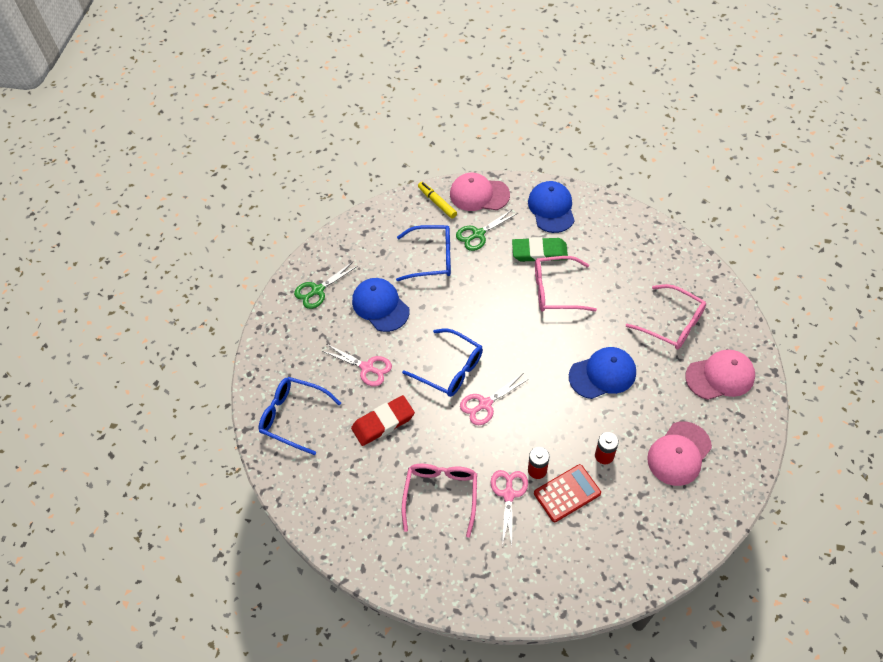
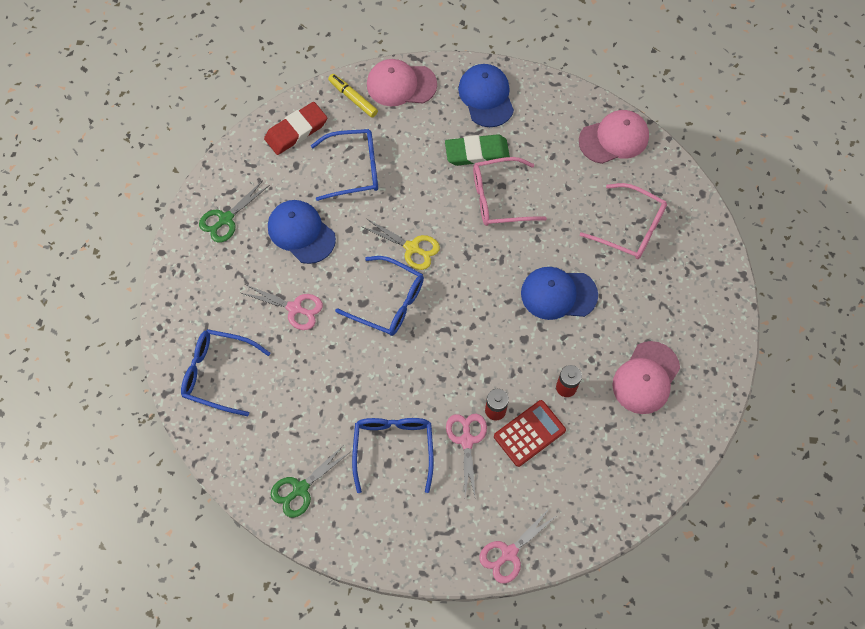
camera: 10 degrees left, 10 degrees up
red eraser [351,395,415,446] -> red eraser moved to [264,102,327,155]
pink glasses [402,464,477,538] -> blue glasses [352,418,434,493]
green scissors [456,209,518,251] -> green scissors moved to [271,446,350,518]
pink scissors [460,374,529,425] -> pink scissors moved to [479,509,556,584]
blue cap [569,347,636,399] -> blue cap turned 150 degrees counterclockwise [521,267,598,320]
pink cap [685,349,755,400] -> pink cap moved to [579,110,649,164]
none -> yellow scissors [361,219,440,270]

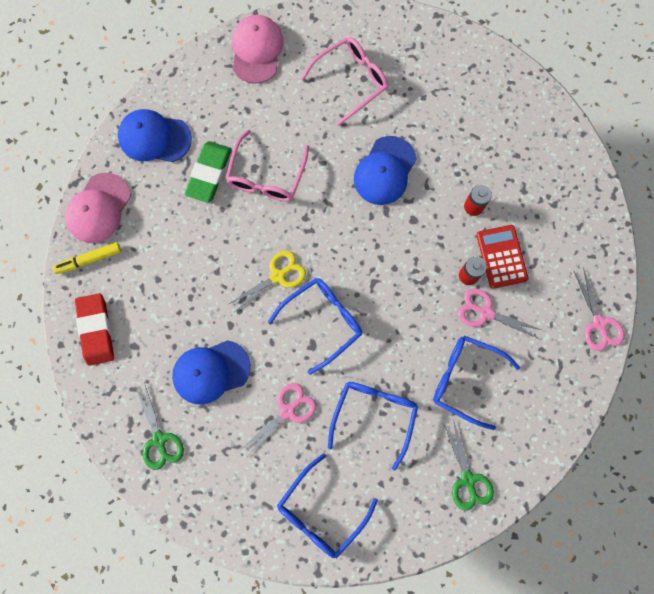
camera: 65 degrees left, 10 degrees up
blue glasses [311,129,378,201] -> blue glasses moved to [328,382,418,471]
pink cap [612,341,680,414] -> none

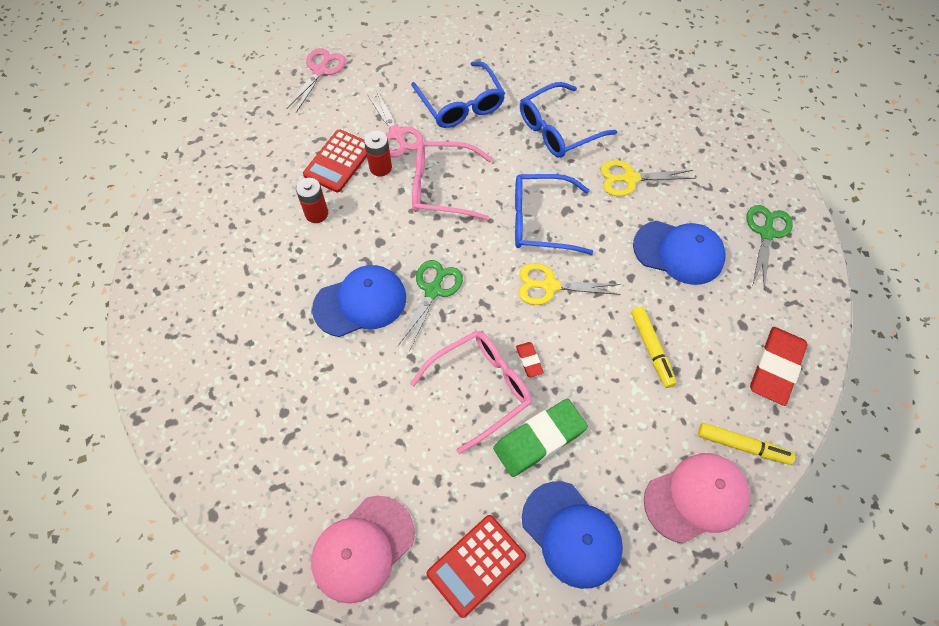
camera: 140 degrees left, 15 degrees down
pink scissors [241,383,316,456] -> yellow scissors [600,160,696,196]
blue glasses [277,453,378,558] -> none
pink glasses [300,37,388,126] -> pink glasses moved to [412,141,492,220]
green scissors [444,419,494,511] -> green scissors moved to [398,260,463,351]
none -> red calculator [426,515,526,618]
none -> red eraser [516,342,544,378]
none -> yellow marker [631,307,676,388]

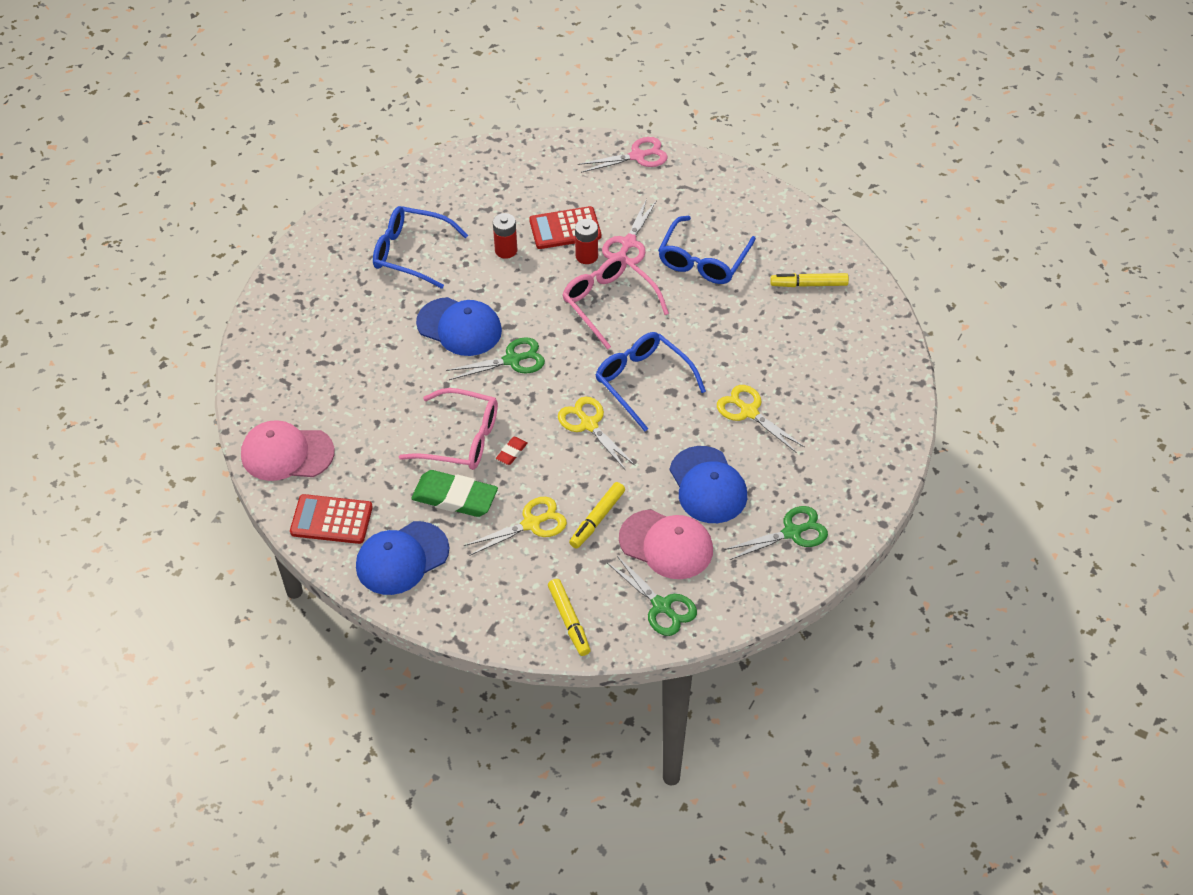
camera: 50 degrees right, 10 degrees down
blue glasses [520,82,617,158] -> blue glasses moved to [373,206,468,289]
blue cap [522,481,623,589] -> blue cap turned 45 degrees clockwise [356,521,449,595]
pink cap [644,453,750,543] -> pink cap moved to [619,509,713,579]
red eraser [750,327,807,406] -> green scissors [607,555,697,636]
none -> yellow scissors [464,497,567,556]
none -> yellow marker [770,273,849,287]

